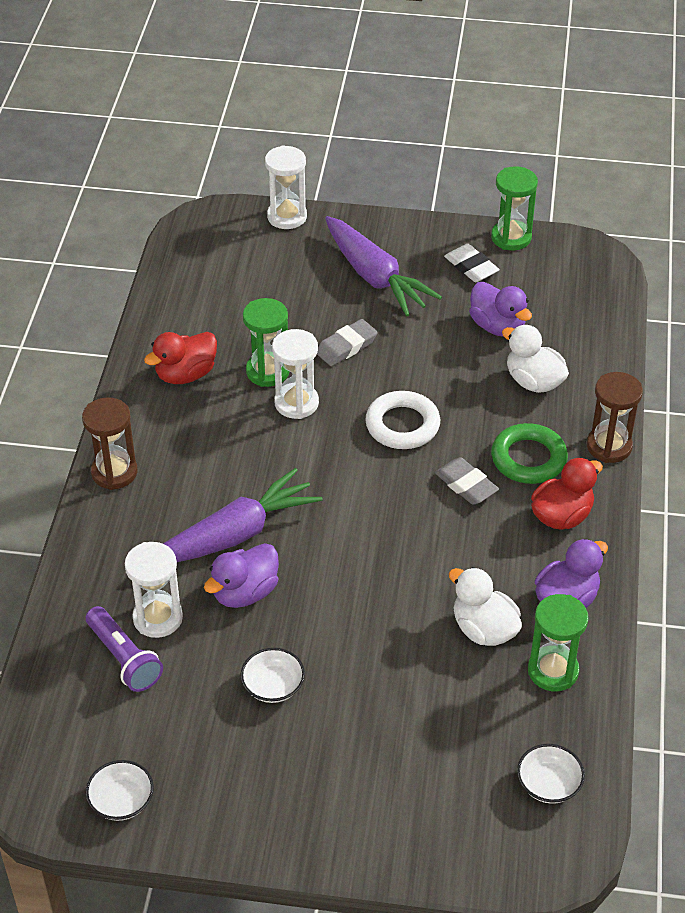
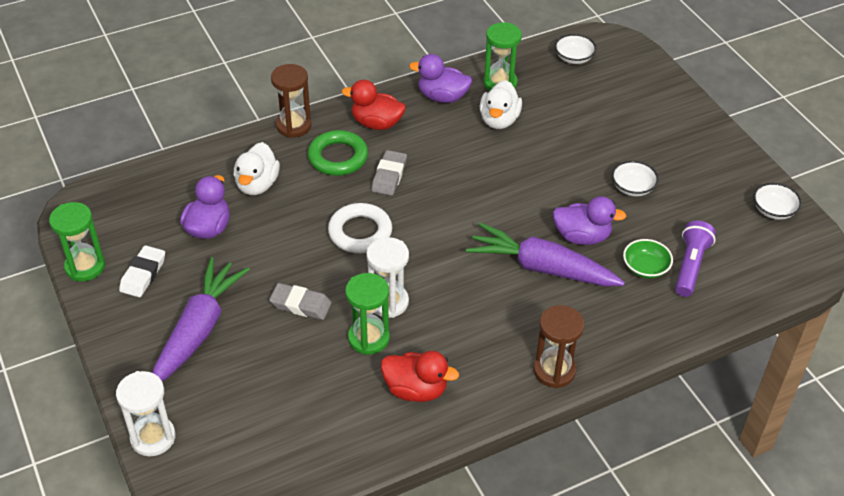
camera: 125 degrees left, 0 degrees up
white hourglass [125,542,183,638] -> green bowl [623,239,673,279]

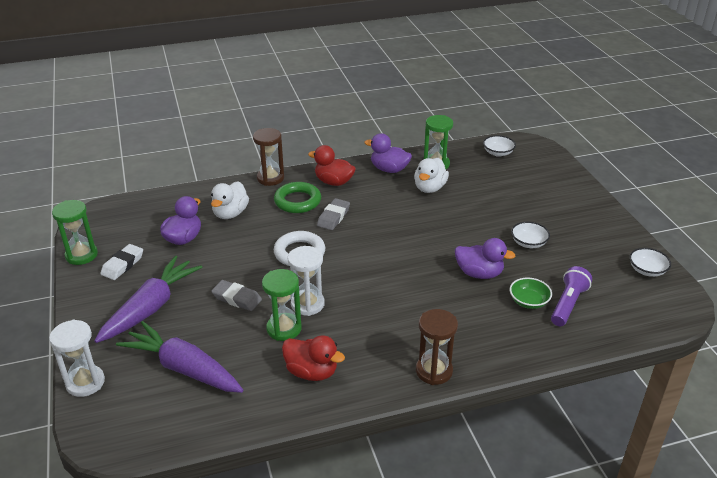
camera: 10 degrees right, 10 degrees down
purple carrot [466,223,625,287] -> purple carrot moved to [116,321,243,393]

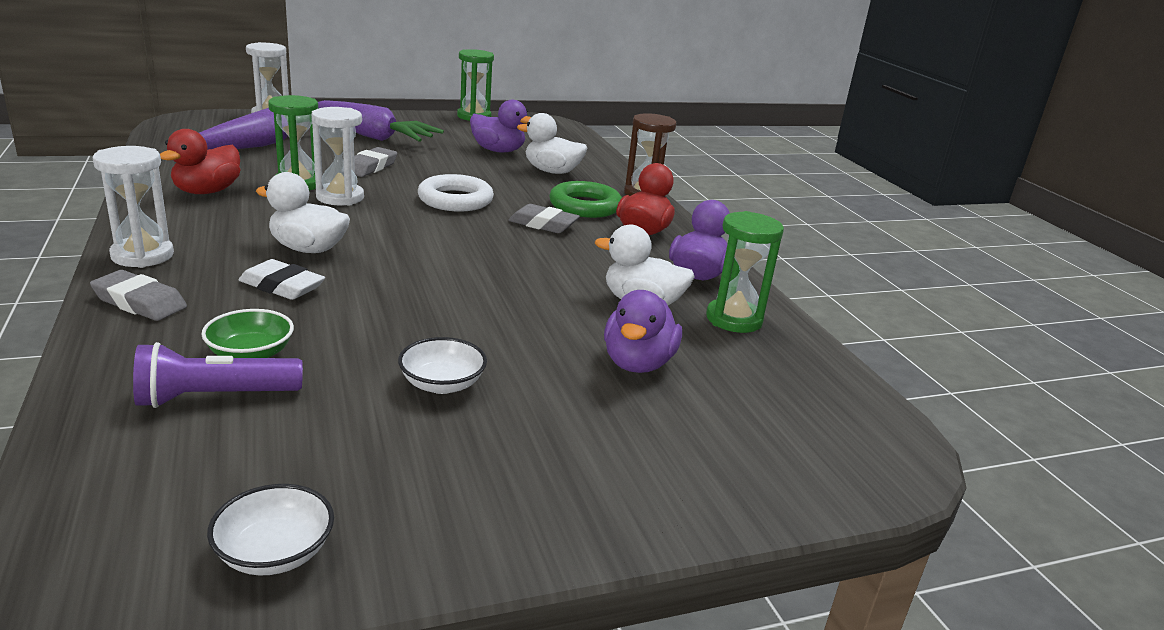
camera: 85 degrees right, 10 degrees down
white eraser [100,244,143,280] -> white eraser moved to [239,259,325,300]
brown hourglass [416,309,458,385] -> white hourglass [93,146,174,268]
purple duck [455,238,515,279] -> purple duck moved to [604,290,682,373]
white bowl [483,135,516,157] -> none
purple flashlight [551,266,592,326] -> purple flashlight turned 135 degrees clockwise [133,342,303,408]
none -> grey eraser [90,270,187,321]
none -> white duck [256,172,350,253]

